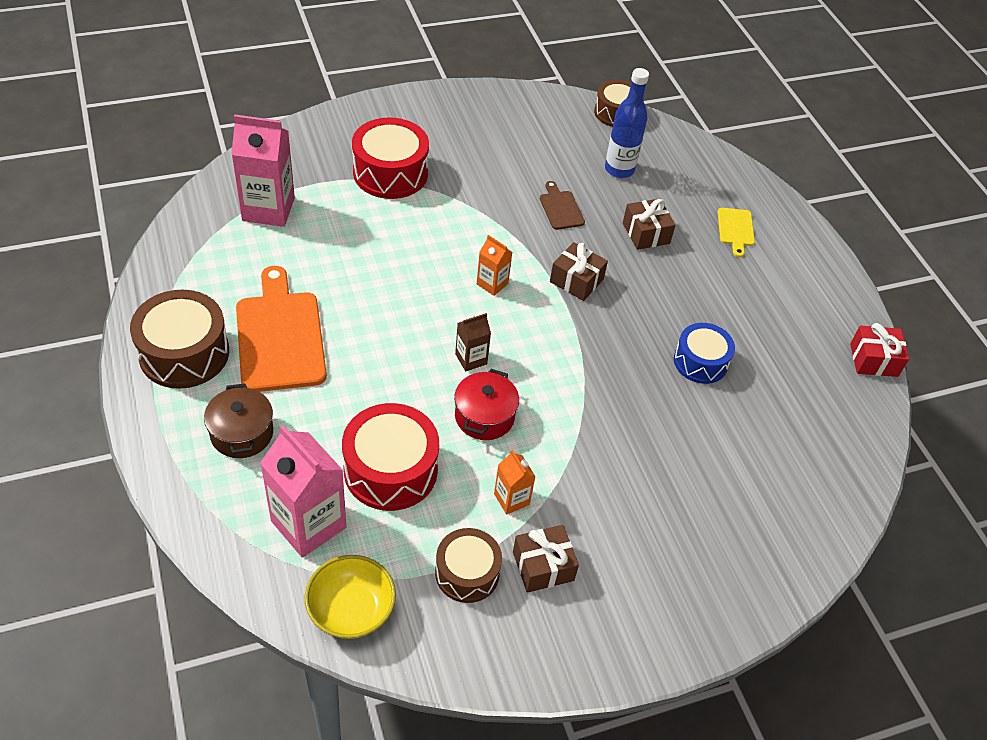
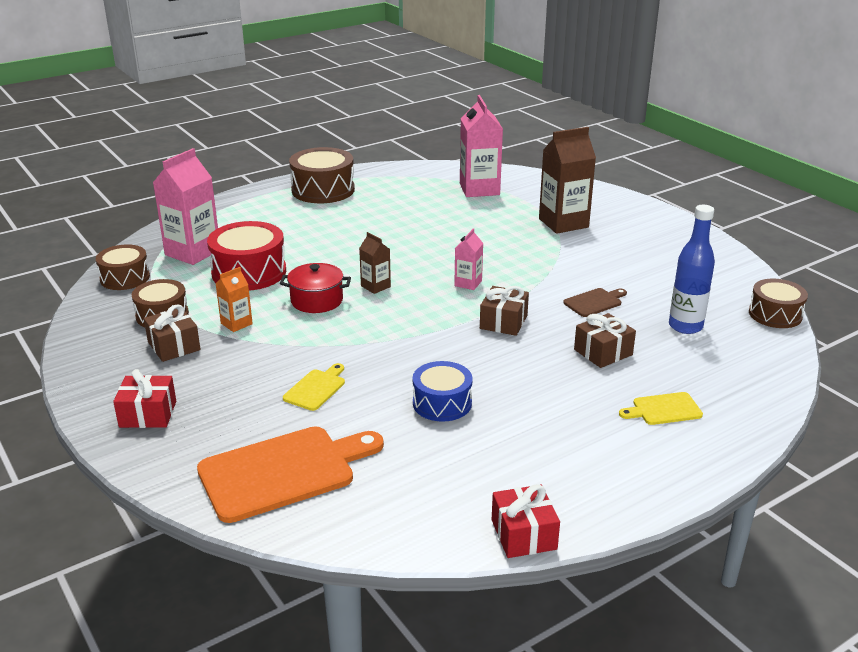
camera: 80 degrees right, 20 degrees down
brown pot [204,383,273,458] -> none
orange cutting board [236,266,327,392] -> orange cutting board moved to [197,426,384,523]
yellow bowl [305,555,396,639] -> brown drum [96,244,150,290]
red drum [352,117,429,199] -> brown carton [539,127,596,234]
orange carton [477,235,512,296] -> pink carton [454,228,483,290]
none -> red gift [113,369,176,428]
none -> yellow cutting board [283,363,345,411]

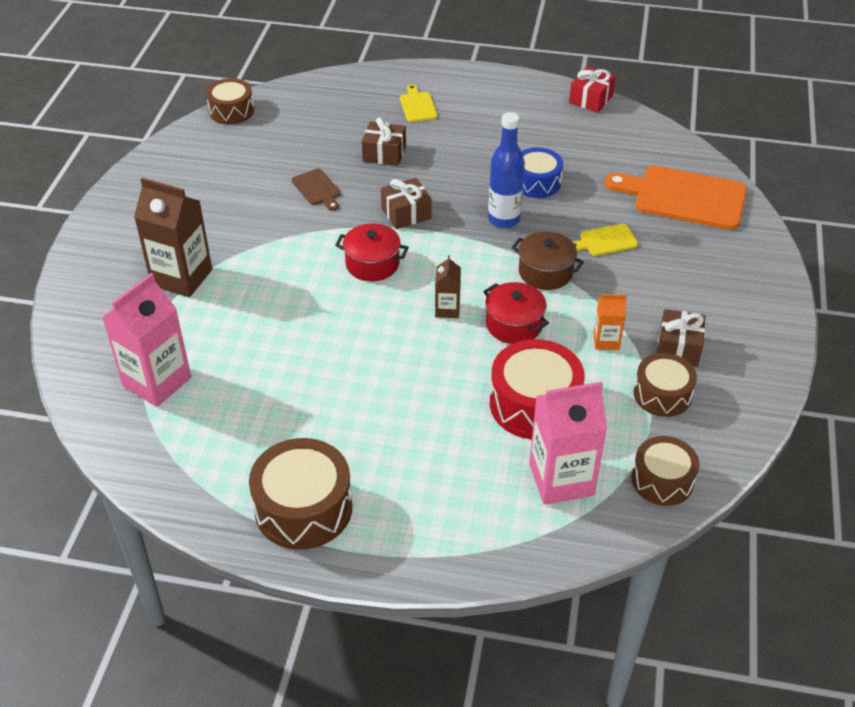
camera: 135 degrees left, 15 degrees up
red gift [113,369,176,428] -> none
pink carton [454,228,483,290] -> red pot [335,223,409,281]
brown cutting board [563,288,627,317] -> brown cutting board turned 135 degrees counterclockwise [292,169,341,211]
yellow cutting board [619,392,703,425] -> yellow cutting board turned 135 degrees counterclockwise [400,84,437,122]
blue bottle [669,205,715,334] -> blue bottle moved to [488,112,525,228]
none -> brown pot [511,232,584,290]

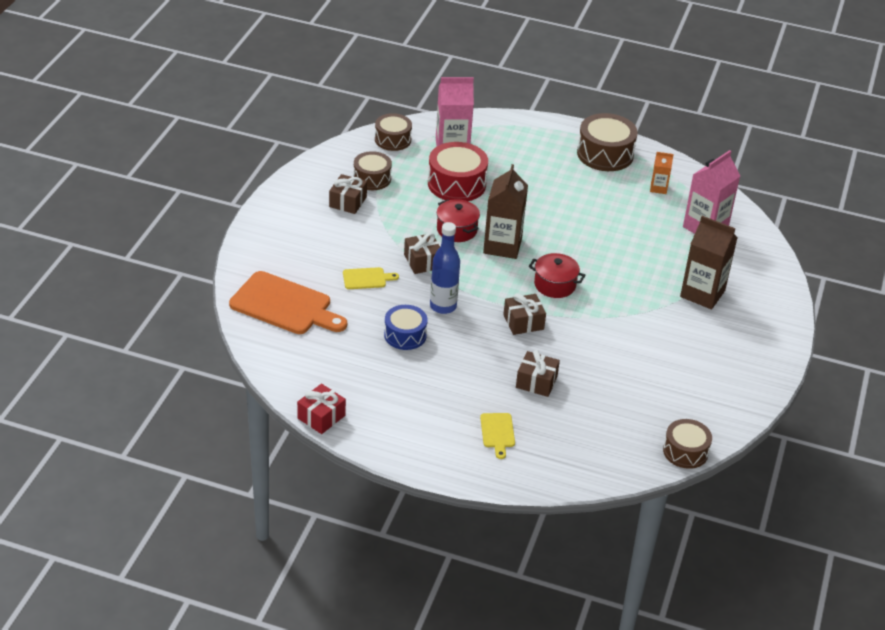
camera: 175 degrees left, 5 degrees down
brown cutting board [292,169,341,211] -> none
brown carton [435,255,461,318] -> brown carton [483,164,528,259], size x1.95
brown pot [511,232,584,290] -> brown gift [404,233,440,274]
orange carton [594,294,627,350] -> orange carton moved to [650,152,674,194]

